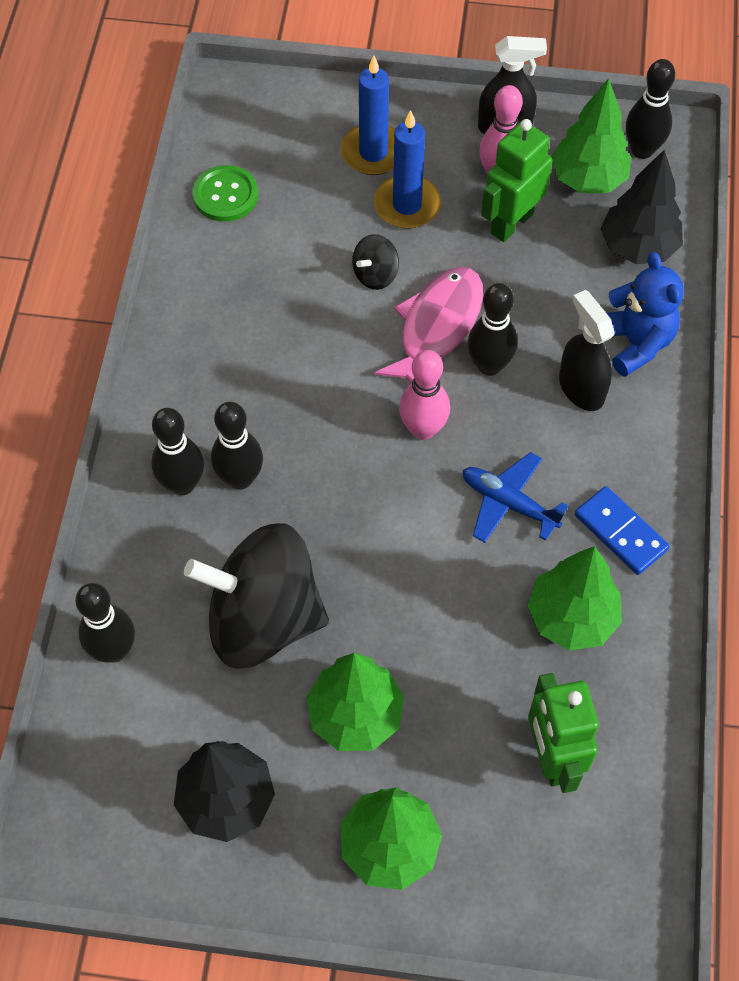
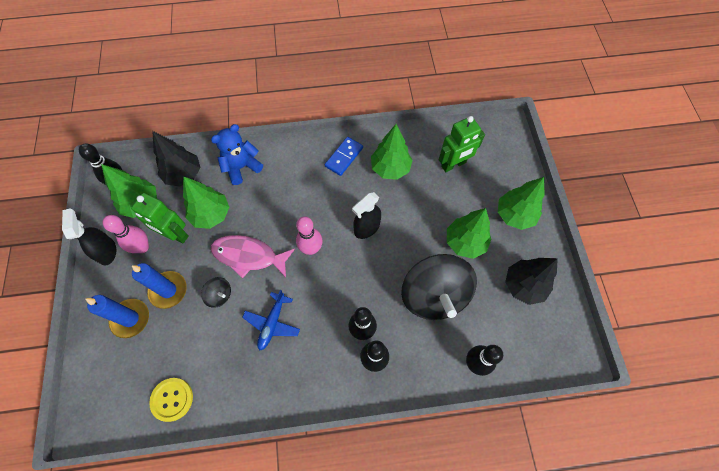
camera: 105 degrees left, 5 degrees up
green button [192,165,258,222] -> yellow button [149,378,193,422]
blue plane [463,452,568,543] -> blue plane moved to [242,290,300,350]
black bowling pin [468,283,517,376] -> none
black spray bottle [559,290,615,411] -> black spray bottle moved to [352,192,381,239]
none -> green tree [183,176,229,229]

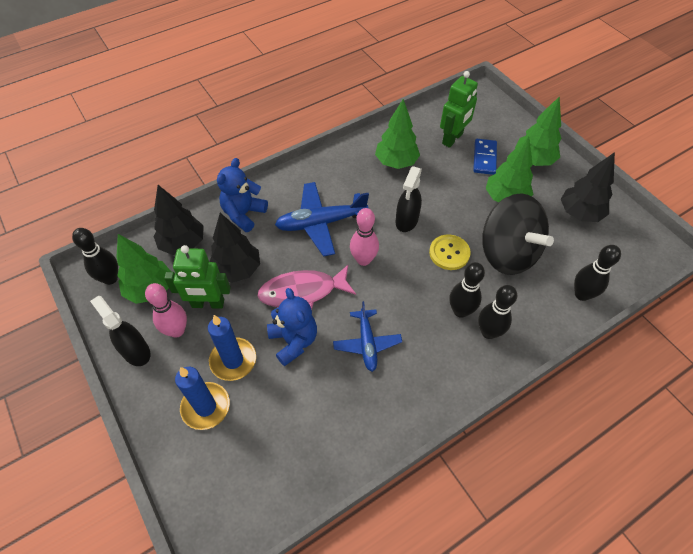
camera: 25 degrees left, 10 degrees down
yellow button [149,378,193,422] -> yellow button moved to [429,235,471,270]
green tree [183,176,229,229] -> black tree [209,213,260,283]
black spinning top [201,277,231,308] -> blue teddy bear [267,288,317,366]
blue domino [325,137,363,176] -> blue domino moved to [473,139,497,175]
none -> blue plane [275,182,369,257]

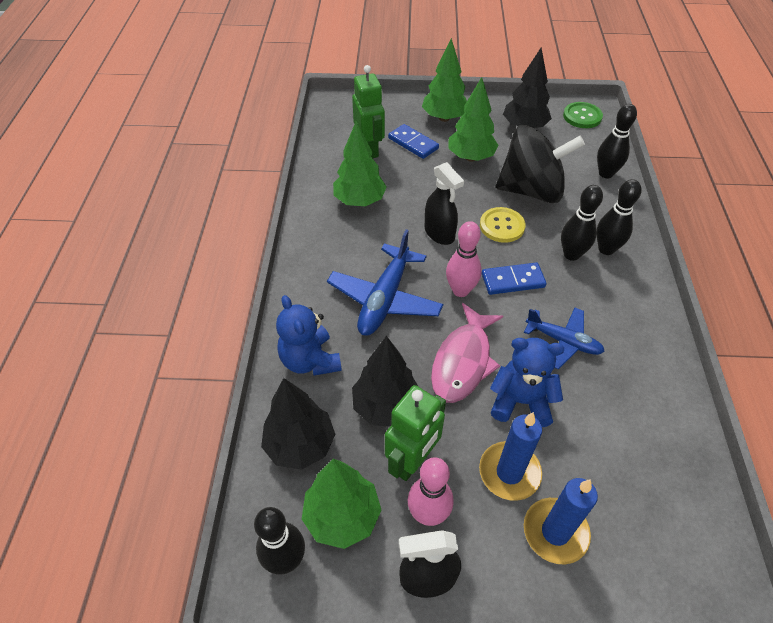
camera: 55 degrees left, 5 degrees down
none -> blue domino [482,262,546,295]
none -> green button [563,102,603,128]

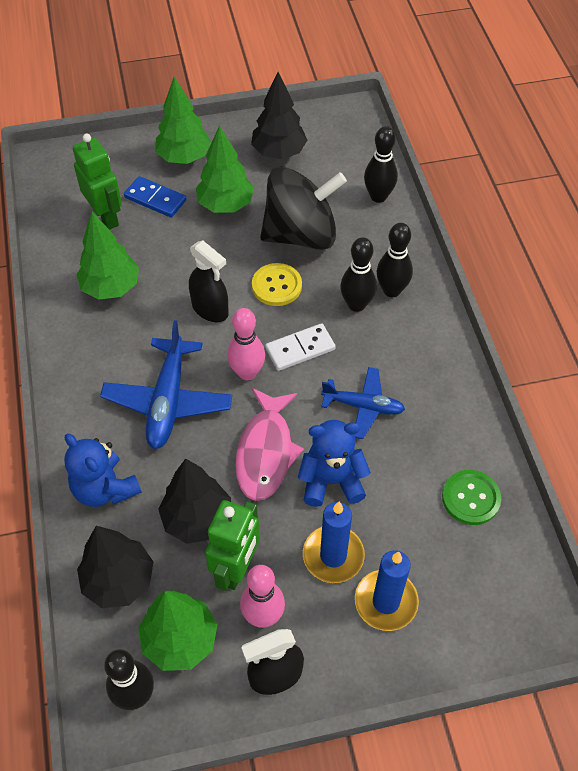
camera: 15 degrees left, 5 degrees up
blue domino [482,262,546,295] -> white domino [265,323,336,371]
green button [563,102,603,128] -> green button moved to [442,470,501,525]

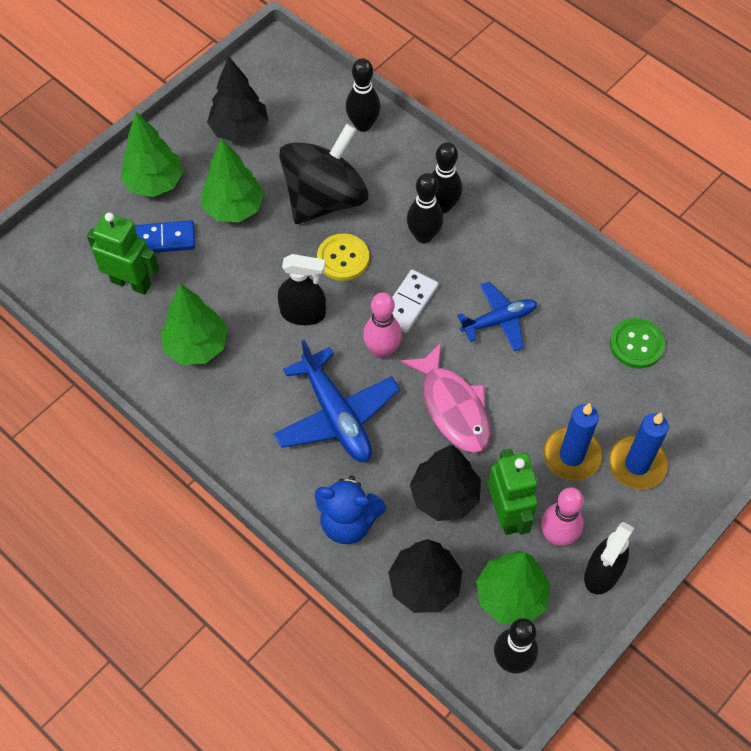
camera: 35 degrees left, 5 degrees up
blue teddy bear [298,420,371,507] -> none

